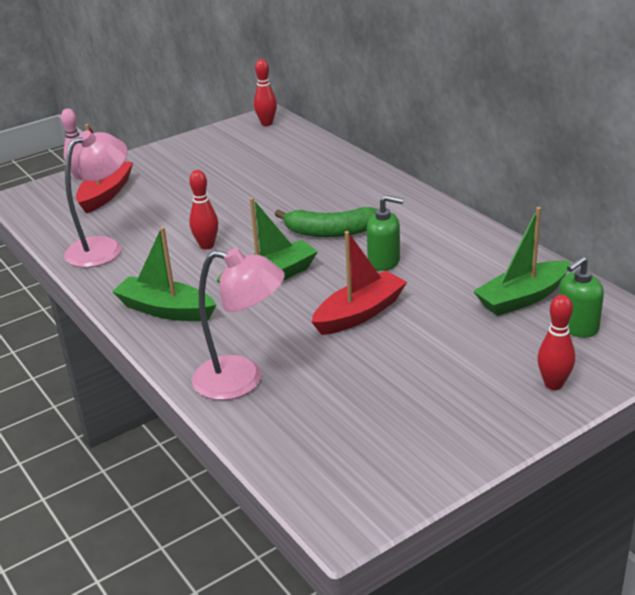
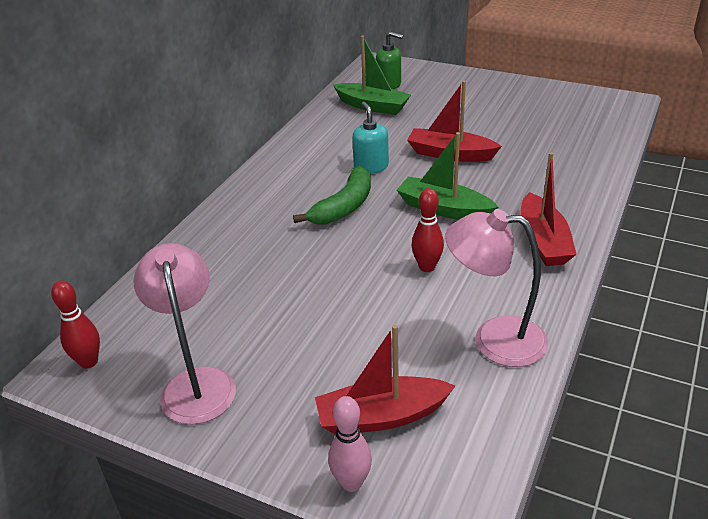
camera: 120 degrees left, 5 degrees up
green boat [112,227,216,321] -> red boat [520,152,577,266]
pink lamp [192,248,285,400] -> pink lamp moved to [134,243,236,425]
green banana [275,207,377,237] -> green banana turned 60 degrees clockwise [293,166,371,225]
green soap dispenser [367,195,404,271] -> turquoise soap dispenser [352,102,389,174]
red bowling pin [538,295,575,390] -> none

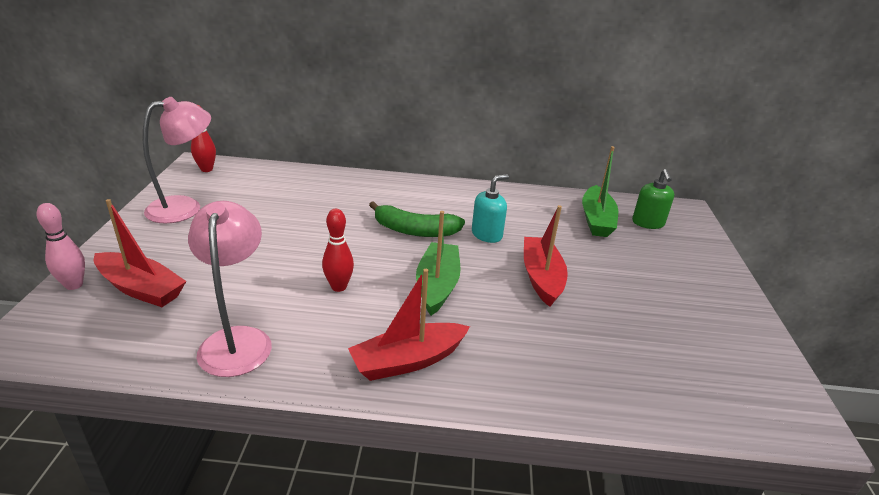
camera: 65 degrees right, 5 degrees down
red boat [315,325,455,435] -> red boat turned 150 degrees clockwise [94,199,186,307]

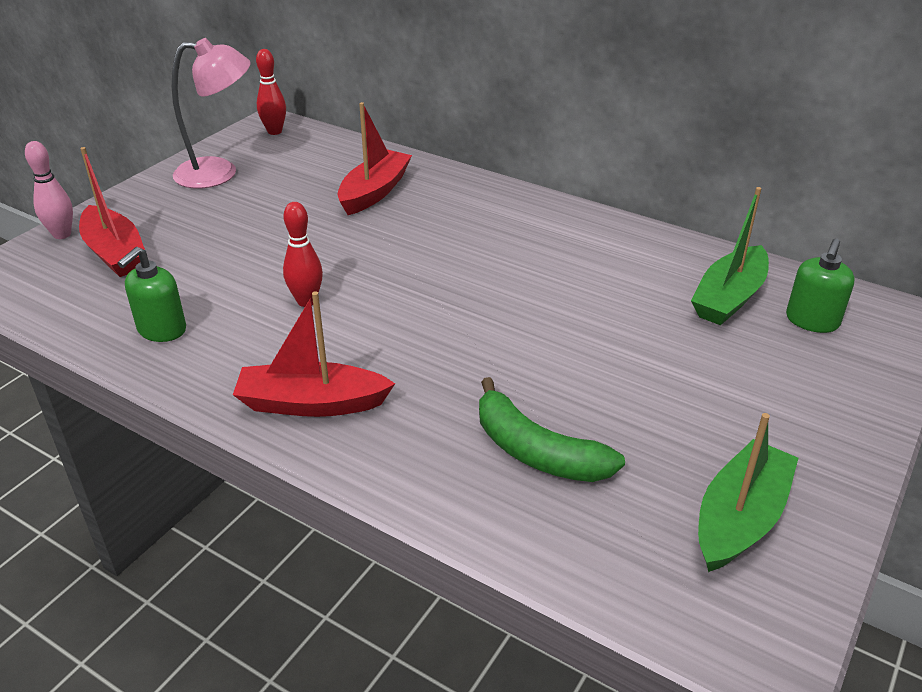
camera: 30 degrees right, 5 degrees up
pink lamp [188,201,272,377] -> green soap dispenser [118,247,186,342]
green banana [369,201,465,237] -> green banana moved to [479,377,625,482]
green boat [416,211,461,316] -> green boat moved to [698,413,798,572]
turquoise soap dispenser [472,174,509,243] -> none
red boat [524,205,568,307] -> red boat moved to [338,102,412,215]

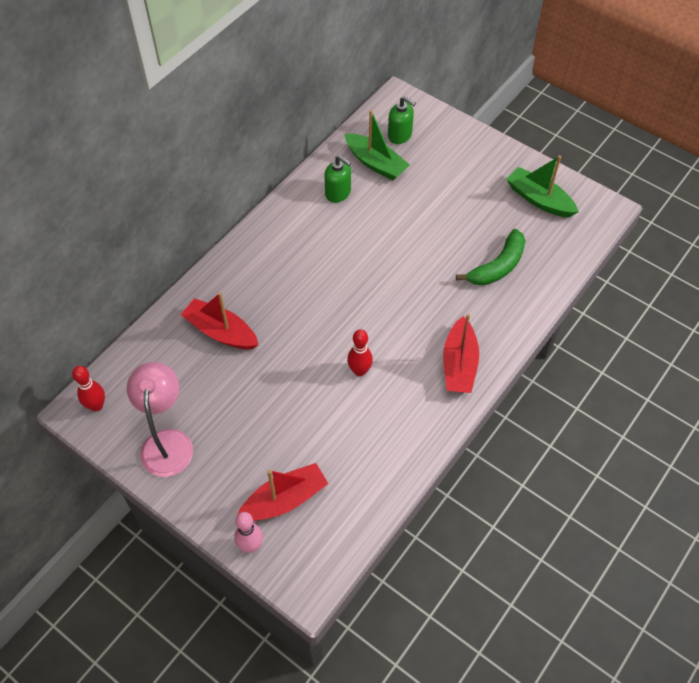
camera: 85 degrees left, 20 degrees up
green soap dispenser [118,247,186,342] -> green soap dispenser moved to [324,155,351,203]

